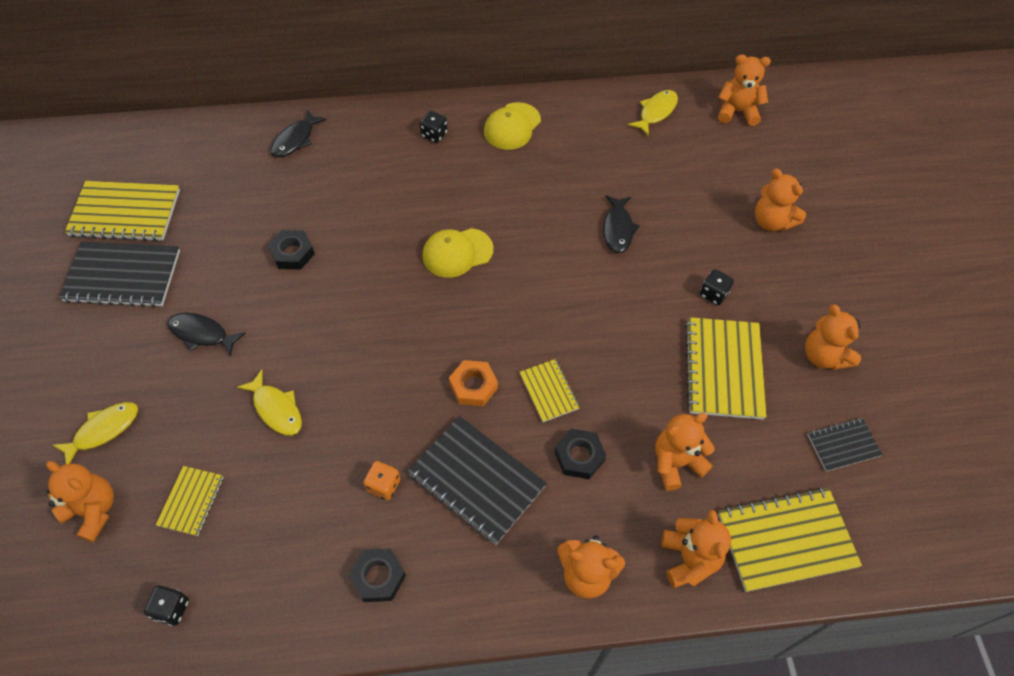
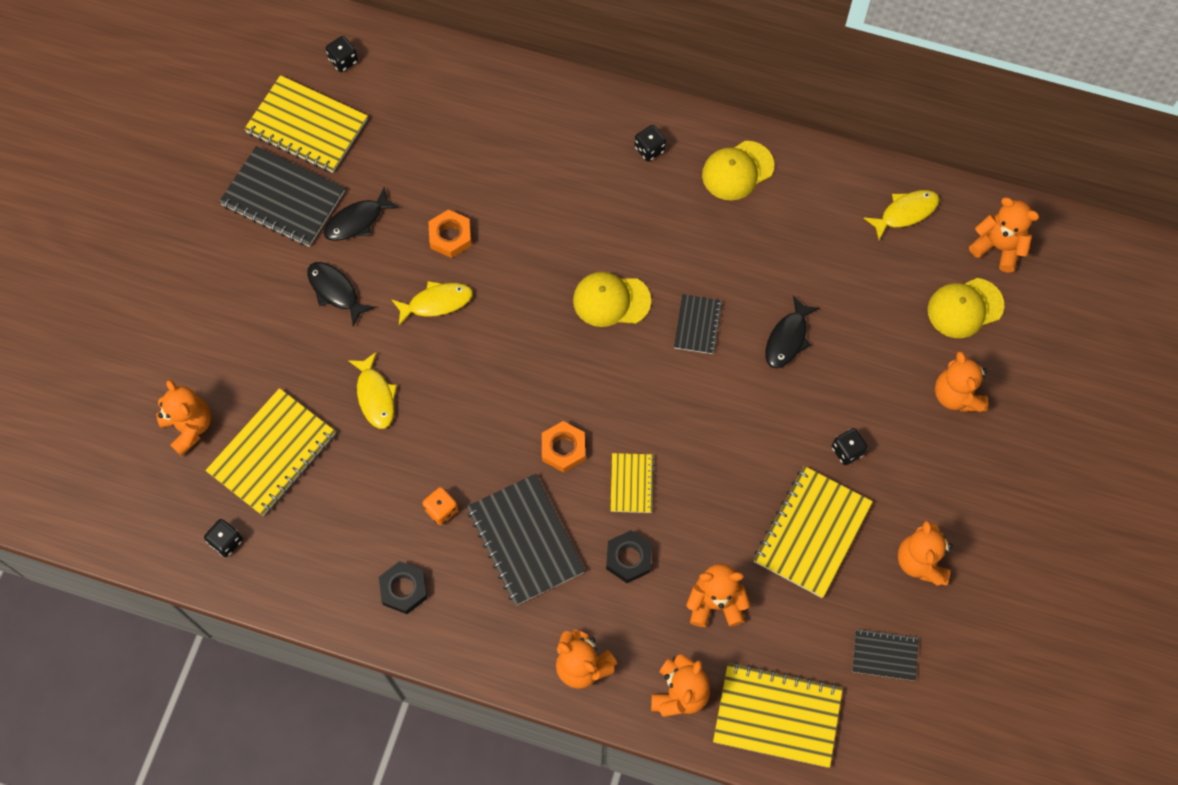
camera: 25 degrees right, 10 degrees up
yellow fish [53,402,138,464] -> yellow fish moved to [392,281,473,325]
yellow notebook [156,466,224,536] -> yellow notebook [205,388,336,516], size x1.84
black nut [268,230,315,270] -> orange nut [428,209,472,258]
black fish [271,110,327,157] -> black fish moved to [323,187,399,241]
none -> black dice [326,36,358,72]
none -> black notebook [674,294,722,354]
none -> yellow cap [928,278,1004,338]

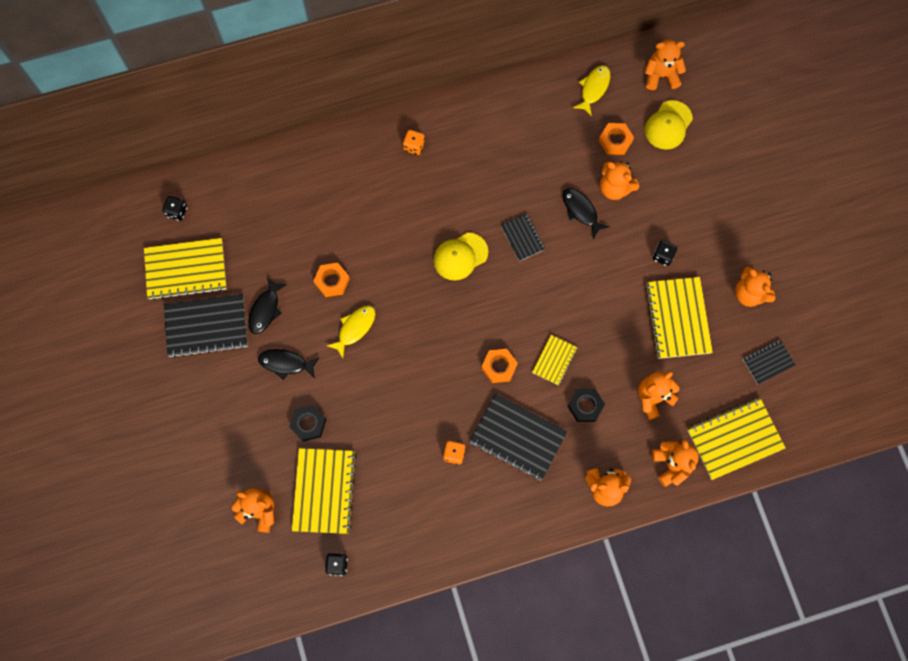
camera: 35 degrees left, 5 degrees up
yellow fish [348,352,397,429] -> none
black nut [379,561,427,614] -> black nut moved to [289,405,326,442]
yellow notebook [610,453,655,513] -> yellow notebook turned 60 degrees clockwise [532,335,578,386]
black dice [635,125,666,162] -> orange dice [403,130,425,155]
yellow cap [702,141,774,200] -> none
black fish [765,295,820,368] -> black fish turned 150 degrees clockwise [563,188,610,239]
orange teddy bear [935,351,988,412] -> orange teddy bear moved to [600,161,639,200]
none -> orange nut [599,123,634,155]

